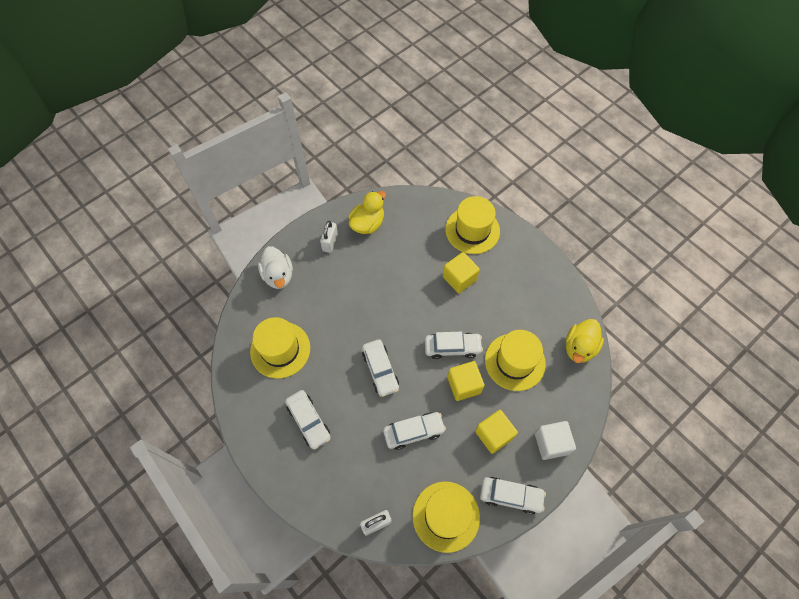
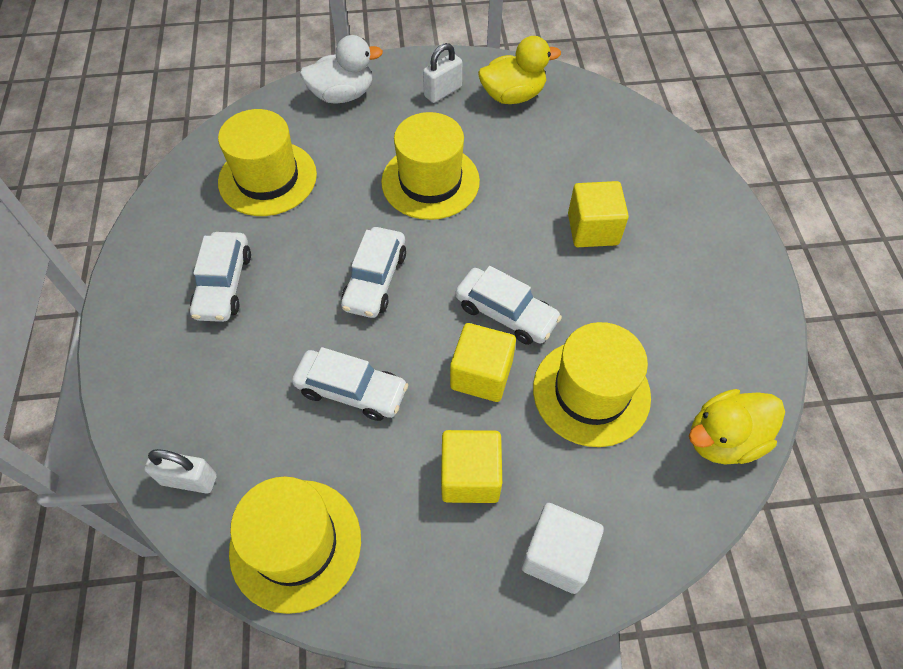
camera: 35 degrees right, 5 degrees down
white duck [258,246,293,289] -> white duck turned 120 degrees counterclockwise [300,35,383,104]
yellow hat [445,196,500,254] -> yellow hat moved to [381,112,480,220]
white car [480,477,546,515] -> none

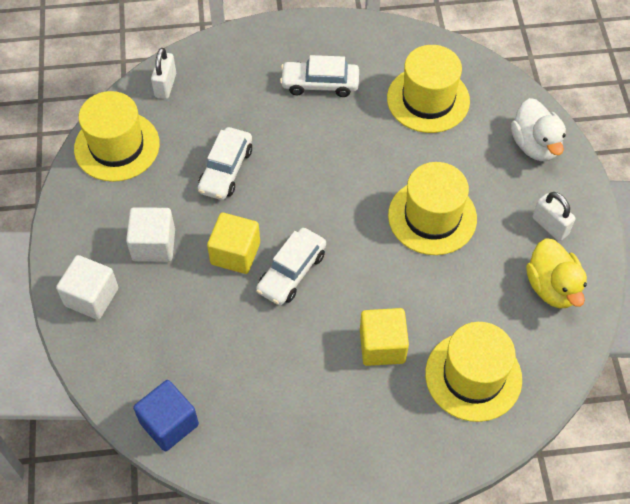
camera: 90 degrees right, 0 degrees up
white car [341,227,406,318] -> none
yellow cube [441,430,502,503] -> white cube [126,207,175,262]
yellow hat [533,322,651,447] -> yellow hat moved to [425,322,522,422]
yellow duck [689,389,785,465] -> blue cube [133,380,199,451]

